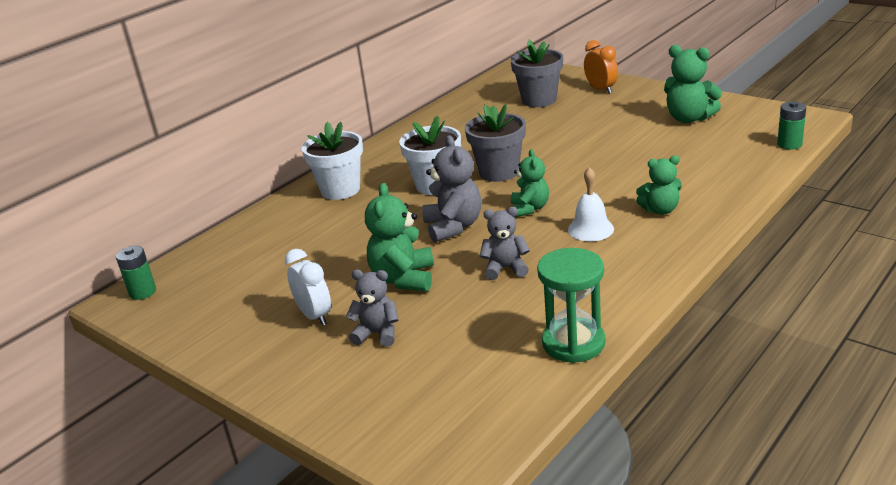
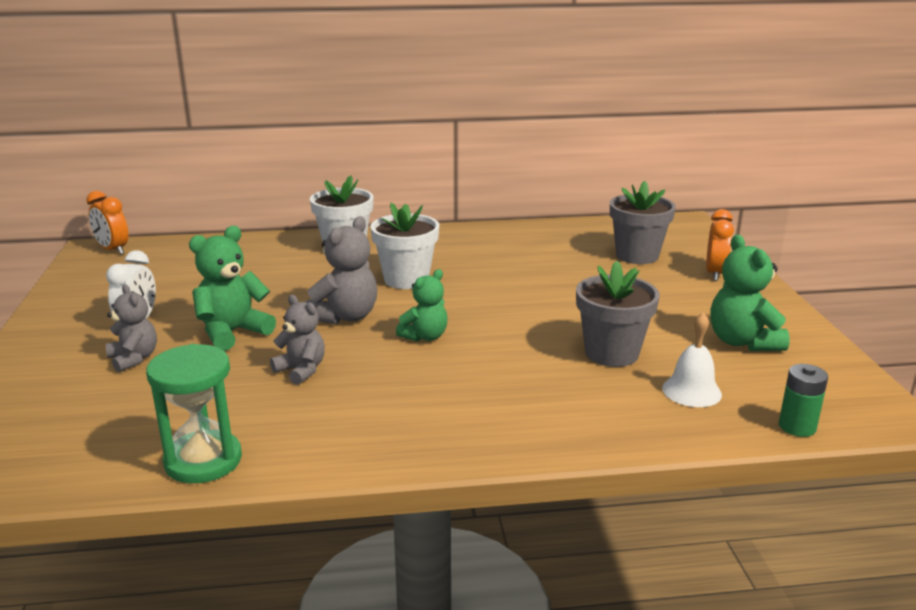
camera: 40 degrees right, 5 degrees down
green battery [116,246,156,300] -> orange clock [87,191,129,255]
grey flower pot [465,104,526,182] -> grey flower pot moved to [576,261,660,367]
white bell [568,167,614,241] -> white bell moved to [662,313,722,407]
green teddy bear [636,155,682,215] -> none

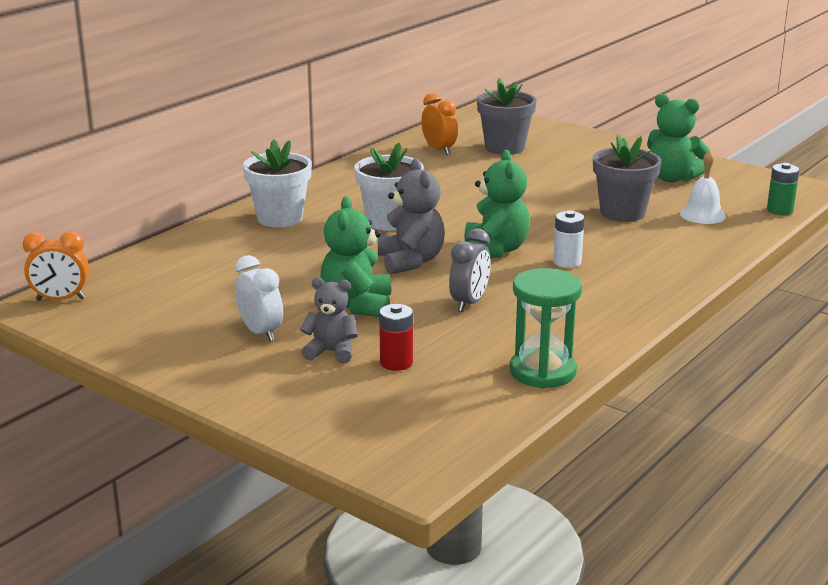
camera: 45 degrees left, 0 degrees up
grey teddy bear [270,295,325,385] -> grey clock [449,228,491,312]
green teddy bear [396,269,448,342] -> green teddy bear [464,150,530,258], size x1.50
orange clock [706,209,734,281] -> orange clock moved to [421,93,458,155]
none -> red battery [379,304,413,371]
none -> white battery [553,210,584,268]

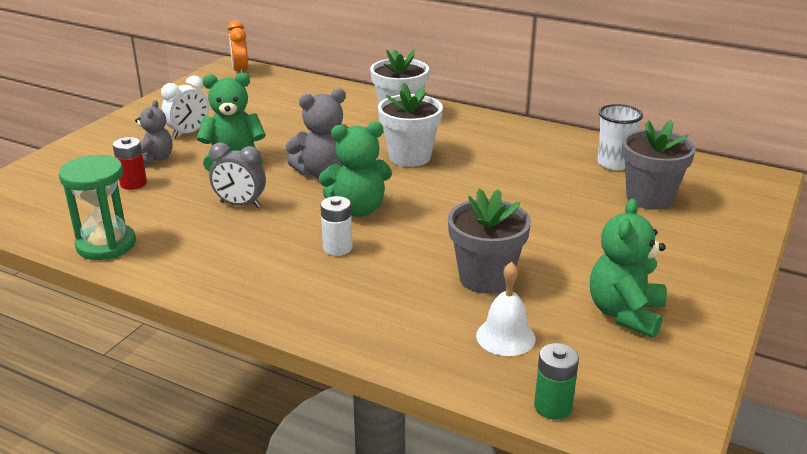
camera: 80 degrees right, 5 degrees up
orange clock [421,93,458,155] -> white cup [597,104,643,170]

